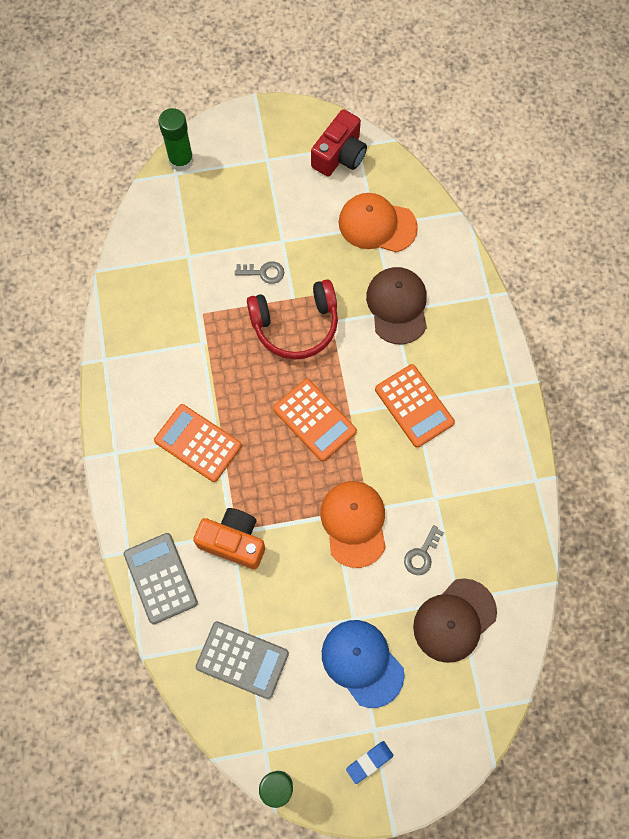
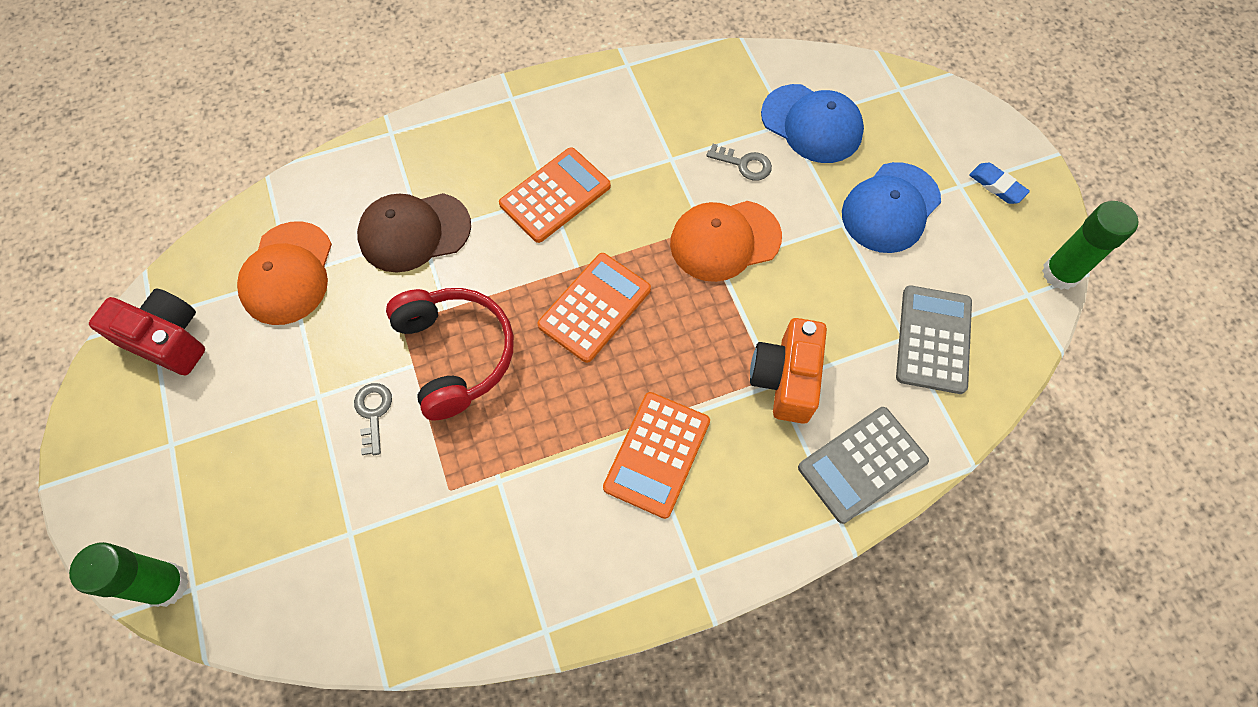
camera: 100 degrees left, 5 degrees down
brown cap [413,578,497,663] -> blue cap [761,84,864,163]

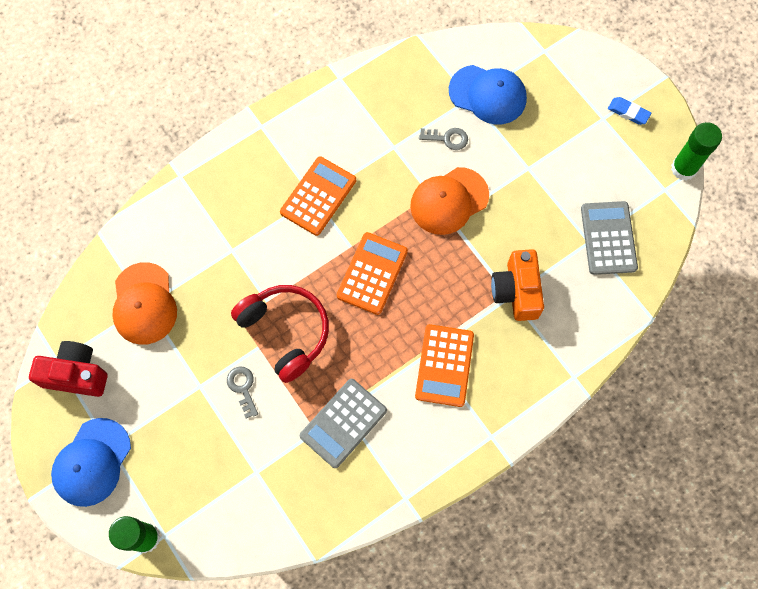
camera: 15 degrees left, 5 degrees up
brown cap [357,193,471,273] -> none
grey calculator [798,407,929,524] -> grey calculator moved to [300,379,387,468]
blue cap [842,162,941,253] -> blue cap moved to [51,418,131,507]

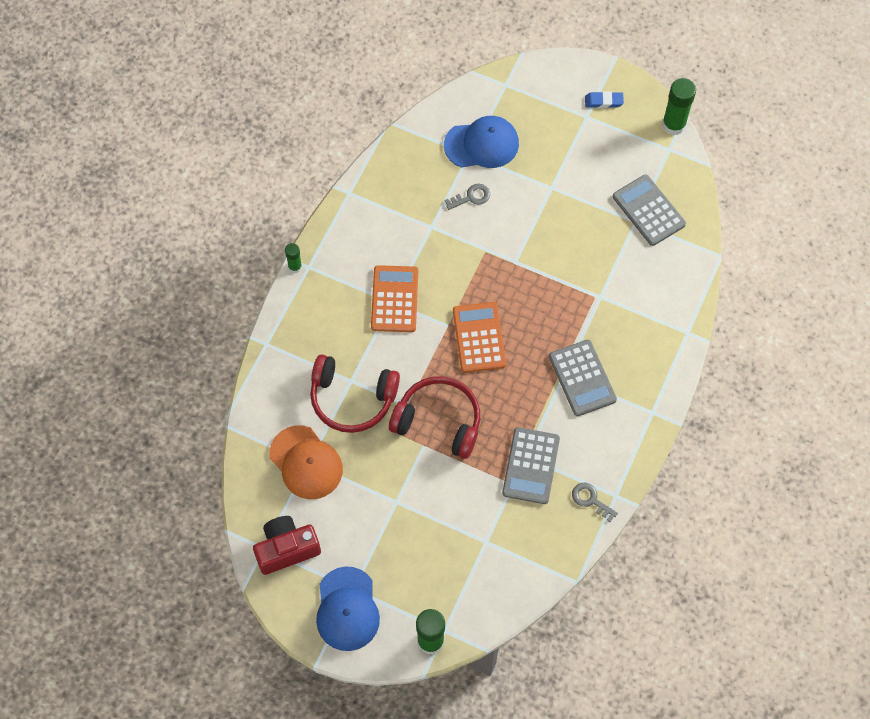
camera: 30 degrees left, 5 degrees down
grey key [227,366,258,418] -> grey key moved to [572,483,618,522]
orange cap [410,167,489,235] -> none
orange calculator [415,324,474,407] -> grey calculator [549,340,617,416]
orange camera [491,249,544,321] -> none
none -> green glue stick [285,243,302,273]
none -> red headphones [310,354,400,433]

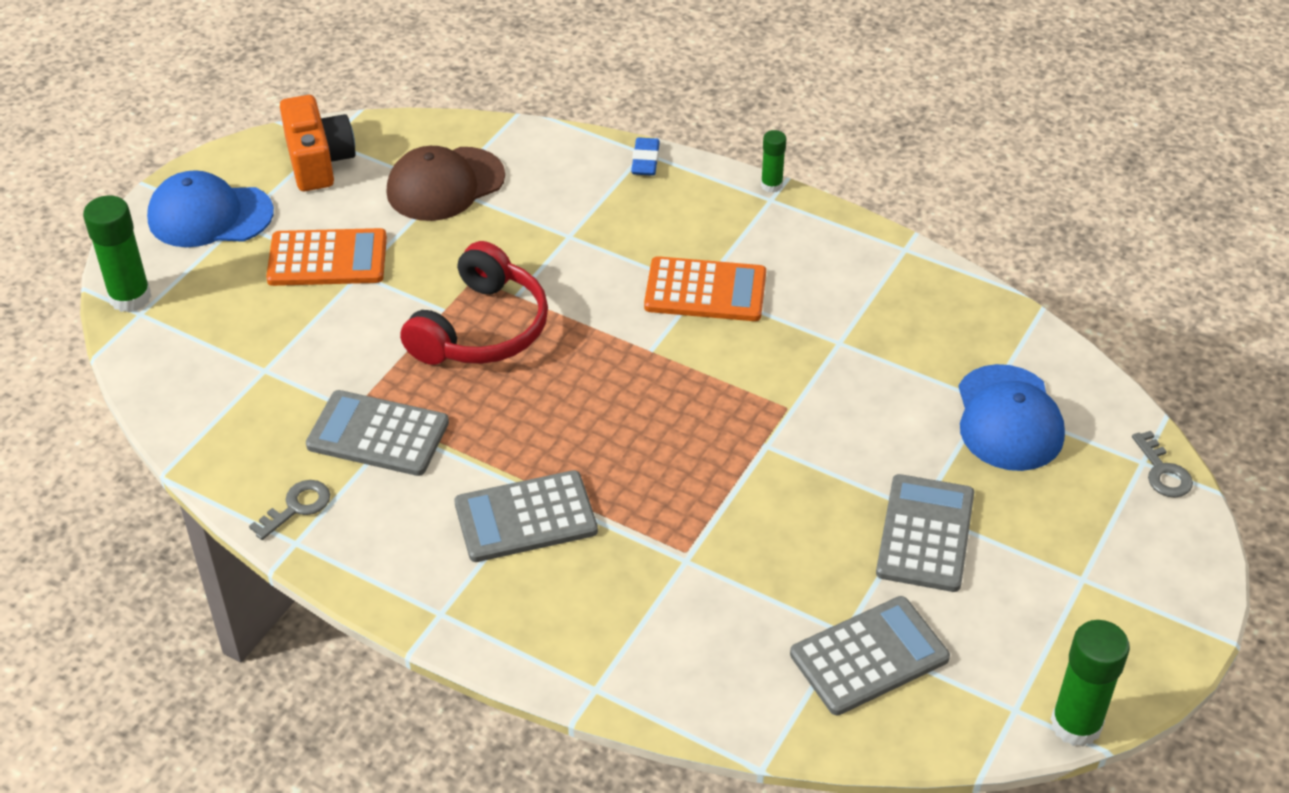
camera: 95 degrees right, 20 degrees down
red camera [253,516,321,575] -> orange camera [280,95,356,191]
orange cap [269,425,343,499] -> brown cap [387,146,505,221]
red headphones [310,354,400,433] -> none
grey key [445,184,490,210] -> grey key moved to [1132,431,1193,498]
orange calculator [453,302,506,373] -> orange calculator moved to [266,228,387,286]
blue eraser [585,92,624,108] -> blue eraser moved to [631,137,660,176]
none -> grey calculator [876,474,974,592]

